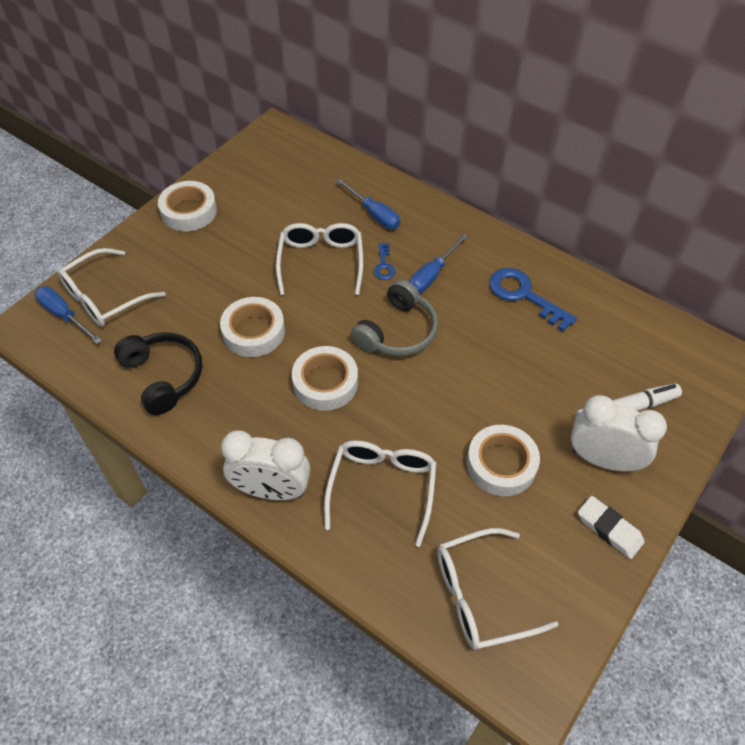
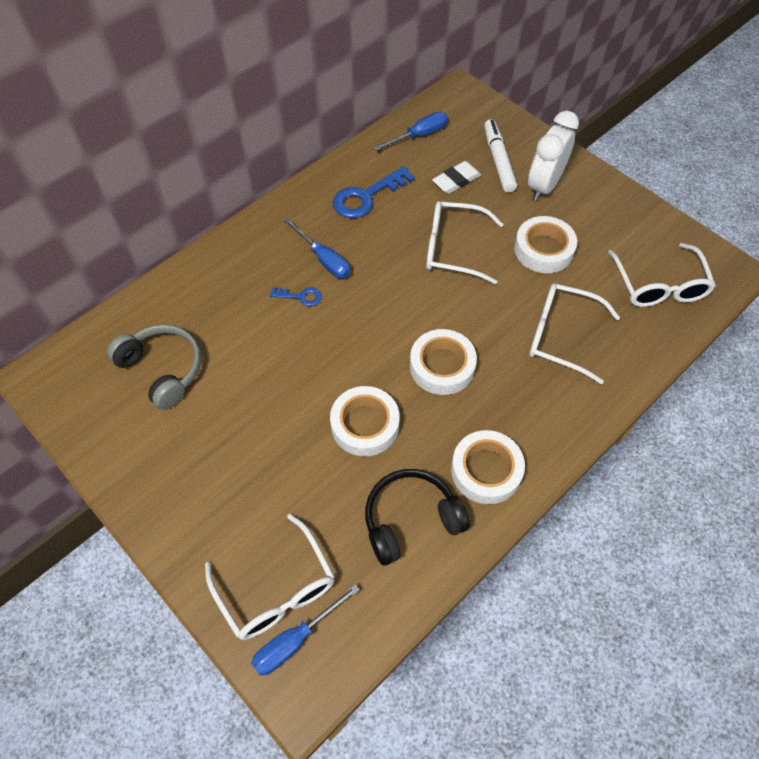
camera: 80 degrees left, 5 degrees up
white tape [158,181,217,231] -> white tape moved to [451,430,525,504]
white clock [221,430,311,500] -> none
white glasses [276,223,363,295] -> white glasses moved to [426,201,504,284]
blue screwdriver [336,179,400,229] -> blue screwdriver moved to [373,112,448,151]
grey headphones [351,279,438,356] -> grey headphones moved to [107,325,201,410]
white eraser [578,496,645,559] -> white eraser moved to [432,161,481,194]

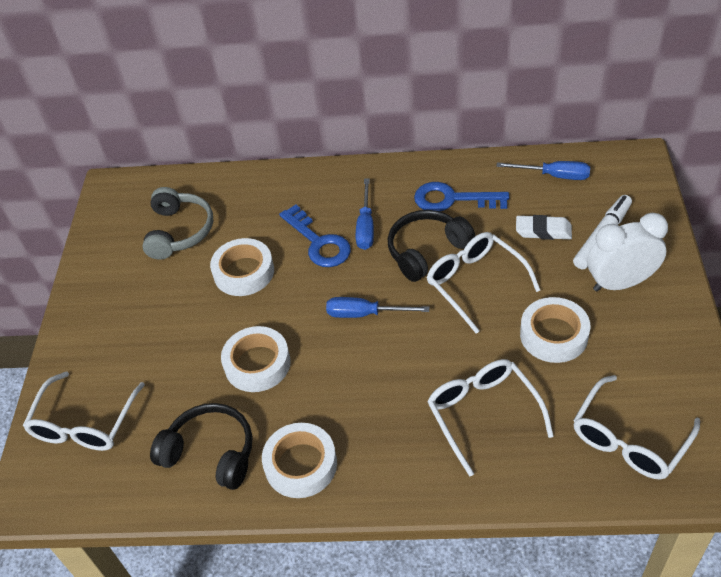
camera: 50 degrees right, 10 degrees down
blue screwdriver [251,584,360,675] -> blue screwdriver moved to [326,297,430,318]
blue key [270,287,322,306] -> blue key [279,205,351,267], size x1.91
white tape [410,329,477,395] -> white tape moved to [210,238,274,296]
none -> black headphones [388,210,475,282]

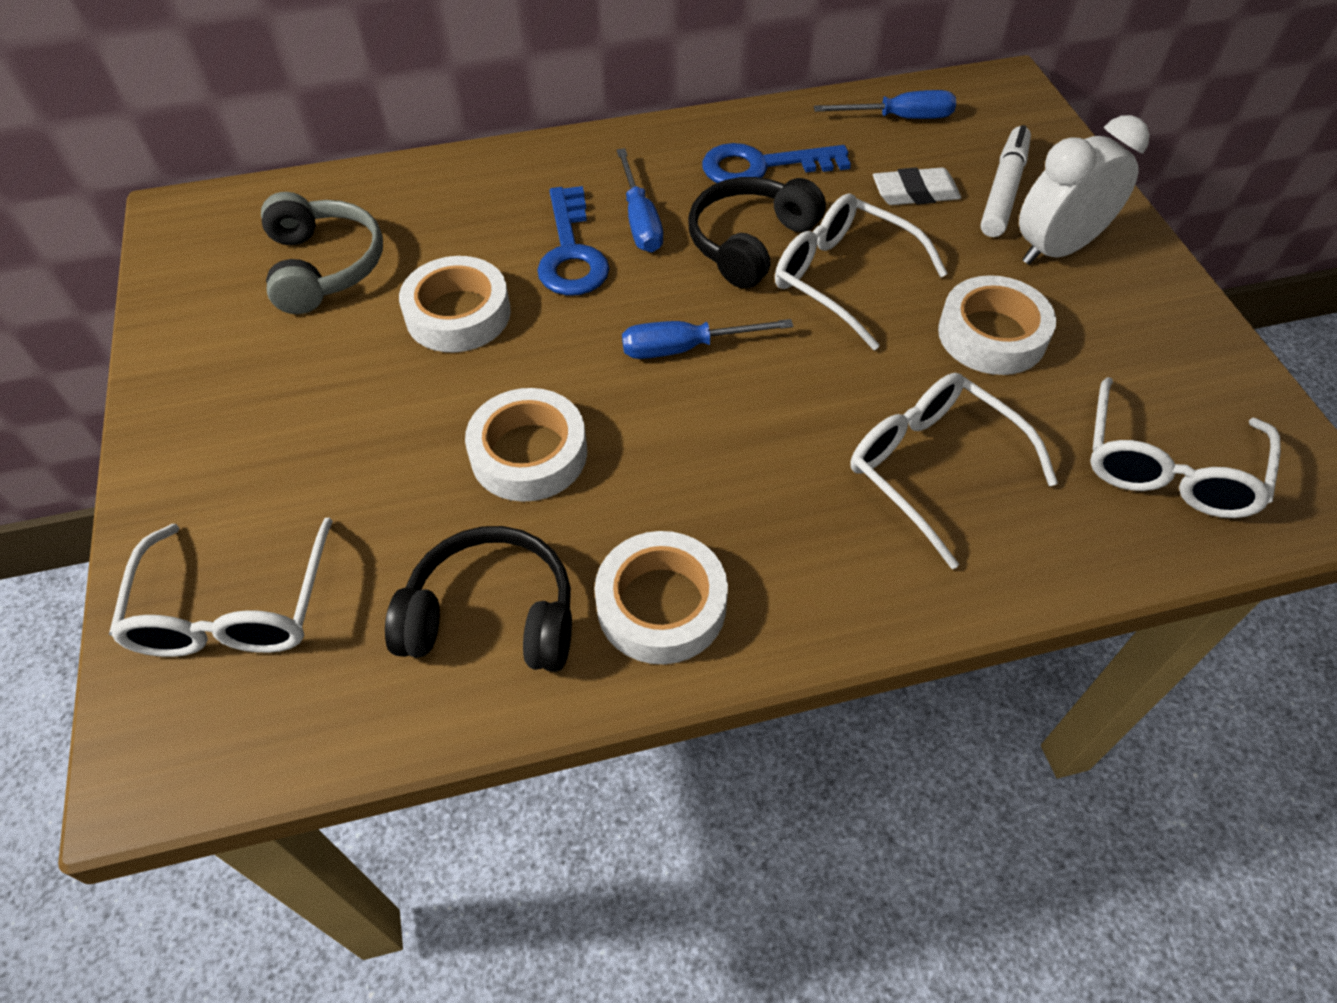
camera: 20 degrees left, 5 degrees up
blue key [279,205,351,267] -> blue key turned 45 degrees clockwise [537,186,610,296]

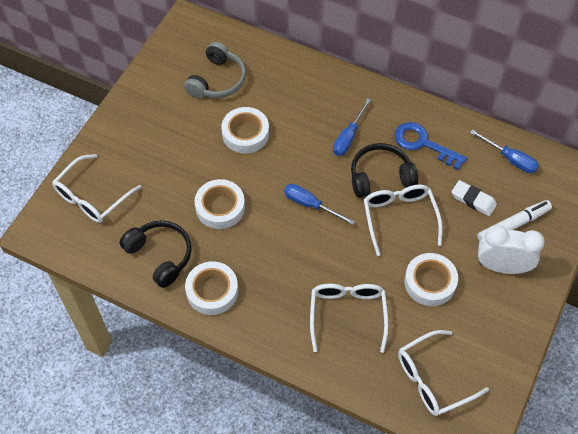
camera: 40 degrees right, 5 degrees up
blue key [537,186,610,296] -> none

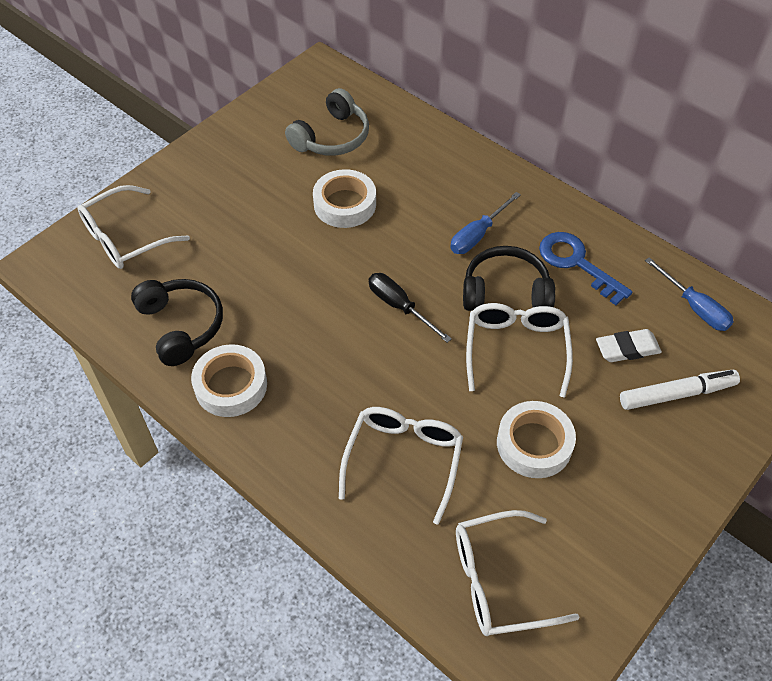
camera: 15 degrees right, 5 degrees down
white tape [195,179,245,229] -> none
blue screwdriver [284,184,355,225] -> black screwdriver [369,273,452,343]
white eraser [452,180,497,216] -> white eraser turned 60 degrees counterclockwise [596,329,662,362]
white clock [478,225,545,274] -> none

